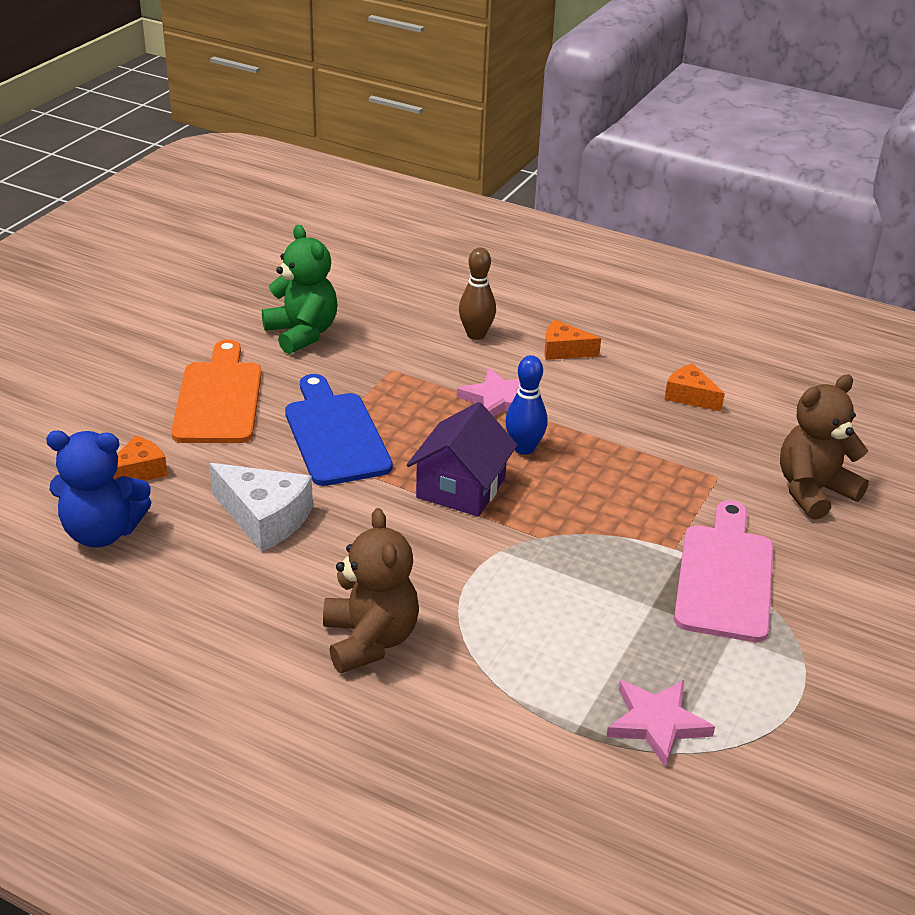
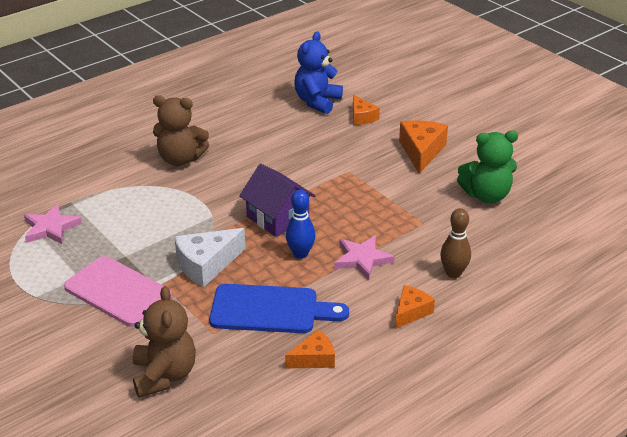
camera: 115 degrees right, 0 degrees up
orange cutting board [171,339,262,443] -> orange cheese [399,120,448,174]
white cheese [209,463,313,552] -> white cheese moved to [174,228,246,287]
blue cutting board [285,374,393,486] -> blue cutting board moved to [209,284,349,333]

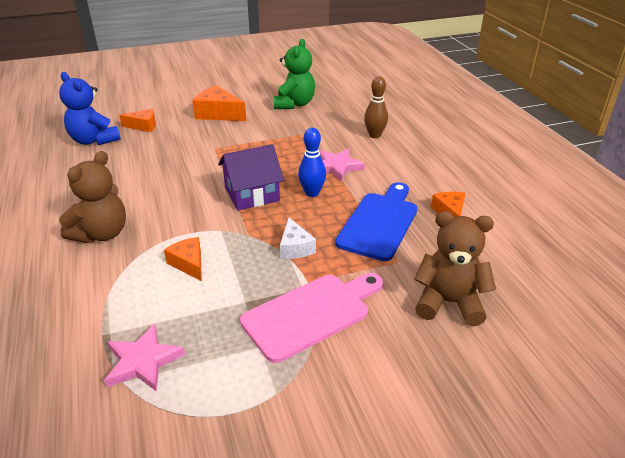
camera: 70 degrees left, 0 degrees up
white cheese [174,228,246,287] -> white cheese [280,218,316,259], size x0.62
orange cheese [395,285,435,329] -> orange cheese moved to [164,237,202,281]

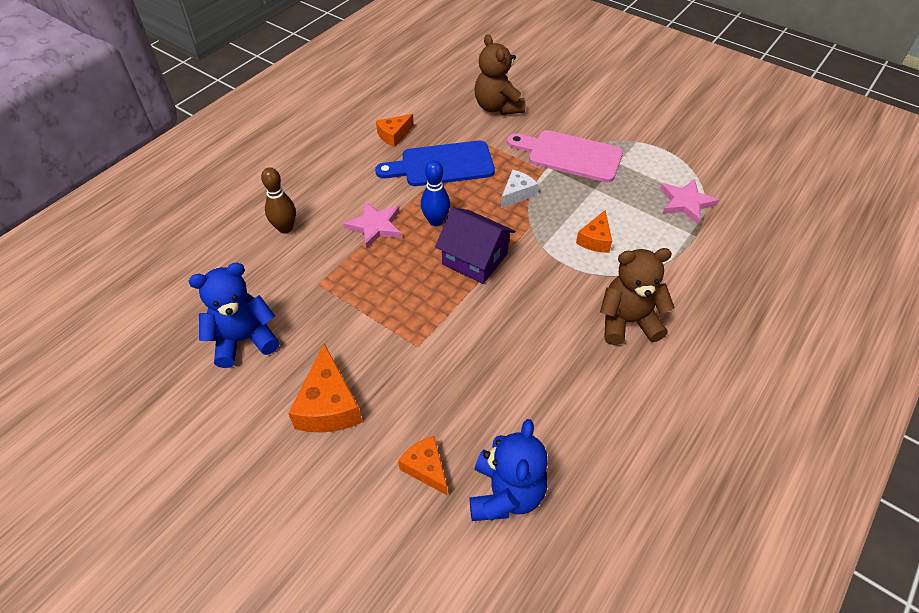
camera: 125 degrees left, 15 degrees up
green teddy bear [274,39,315,109] -> blue teddy bear [189,262,279,368]

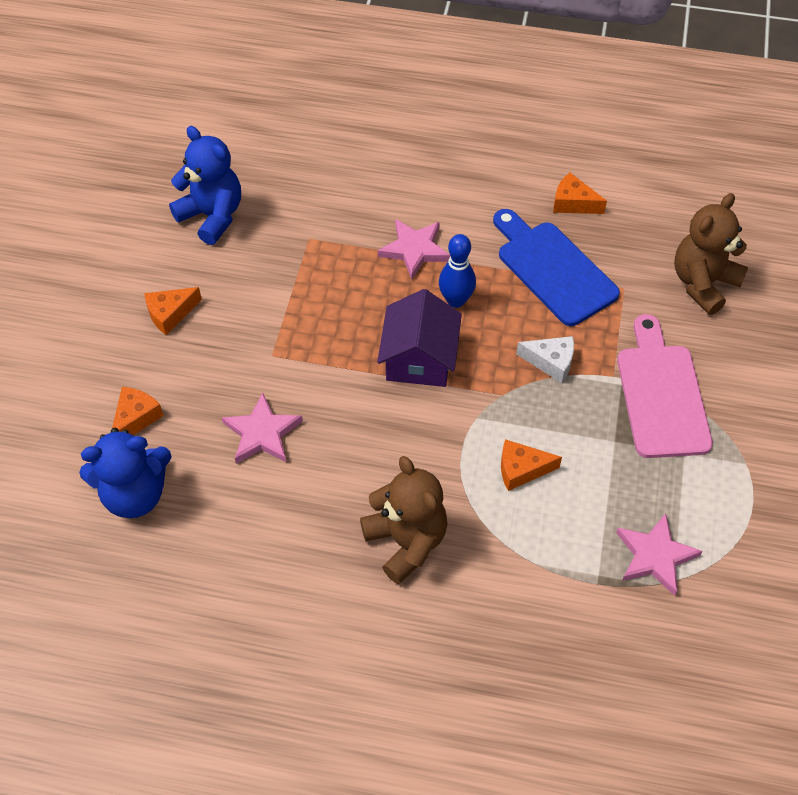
camera: 65 degrees right, 5 degrees up
brown bowling pin [261,167,296,234] -> none
orange cheese [288,343,362,433] -> orange cheese [144,287,202,335], size x0.62
none -> pink star [222,393,303,464]

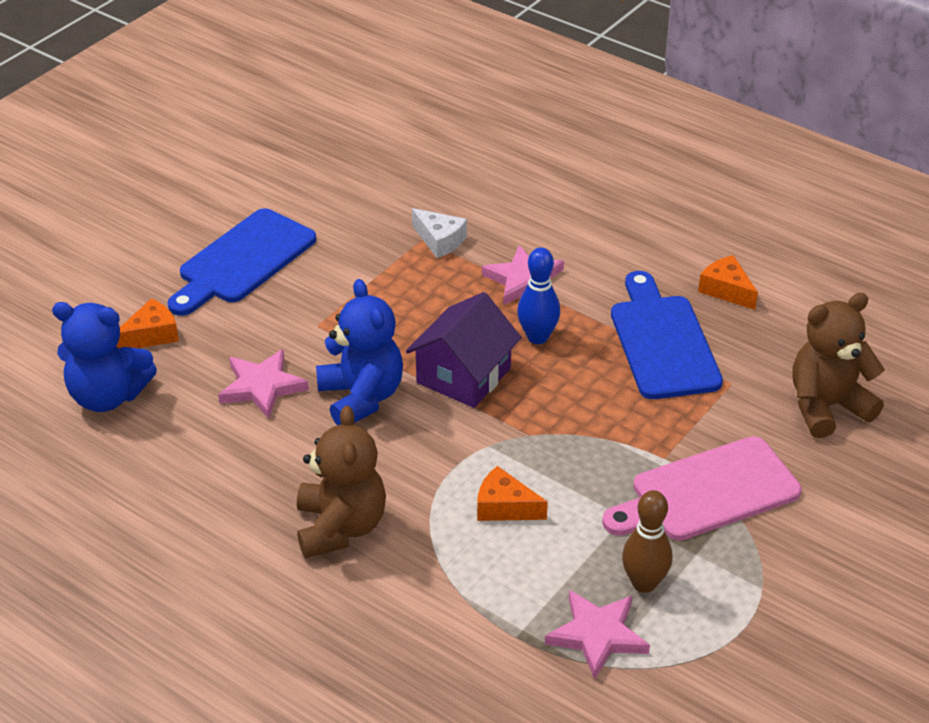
camera: 25 degrees right, 15 degrees down
orange cheese [144,287,202,335] -> blue cutting board [168,208,316,316]
blue teddy bear [169,126,241,245] -> blue teddy bear moved to [316,279,403,425]
white cheese [516,336,574,383] -> white cheese moved to [412,208,467,258]
pink cutting board [617,314,713,458] -> pink cutting board turned 135 degrees counterclockwise [602,436,802,541]
none -> brown bowling pin [622,490,673,593]

